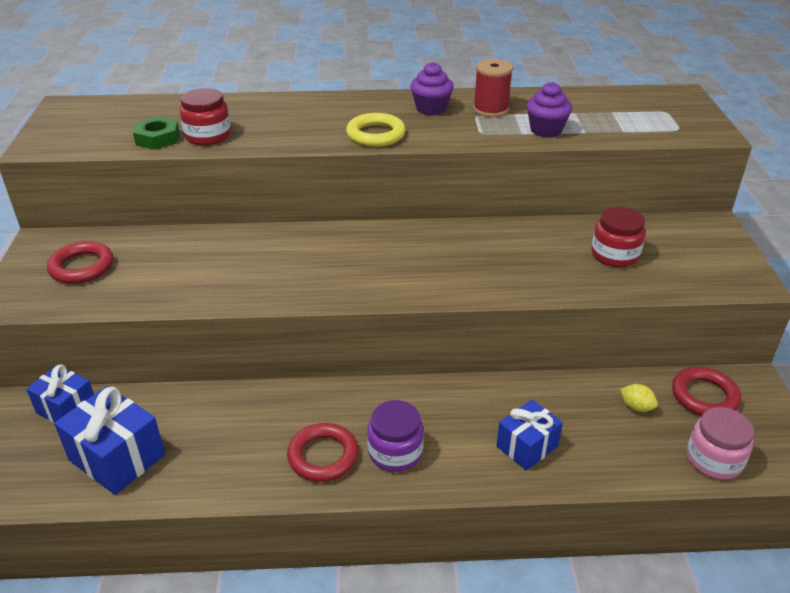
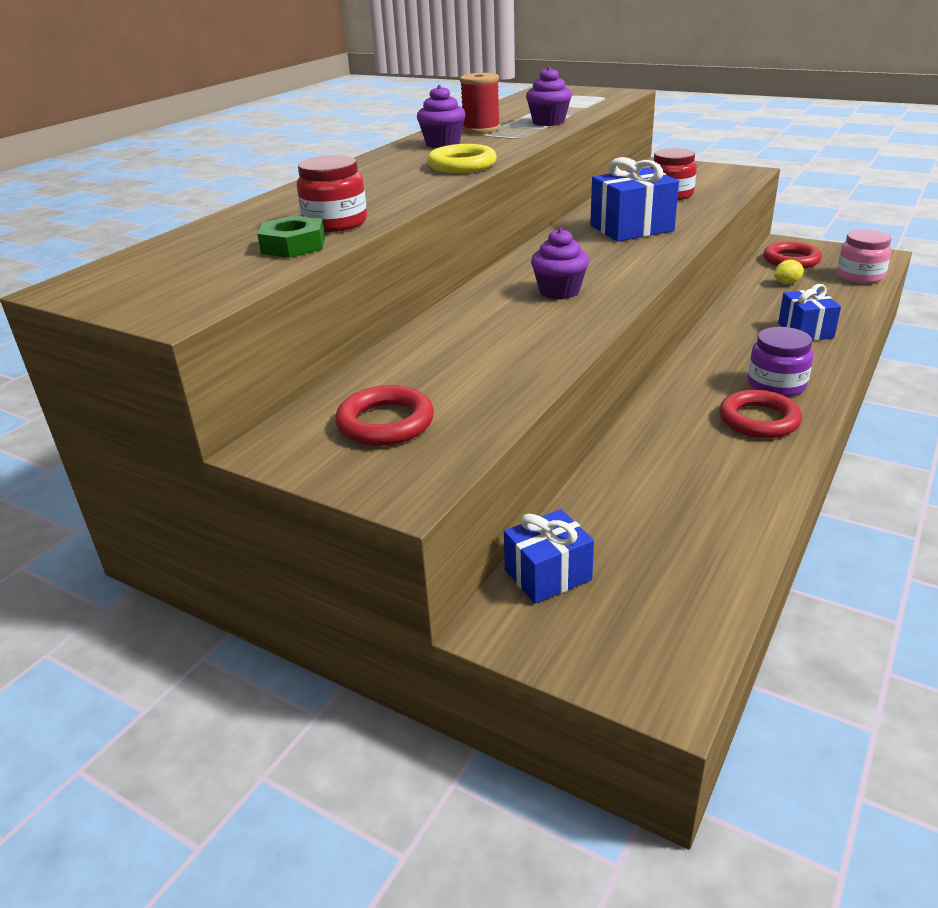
camera: 55 degrees left, 5 degrees down
blue gift [54,386,165,495] -> blue gift moved to [590,157,679,242]
none -> purple cupcake [531,228,589,300]

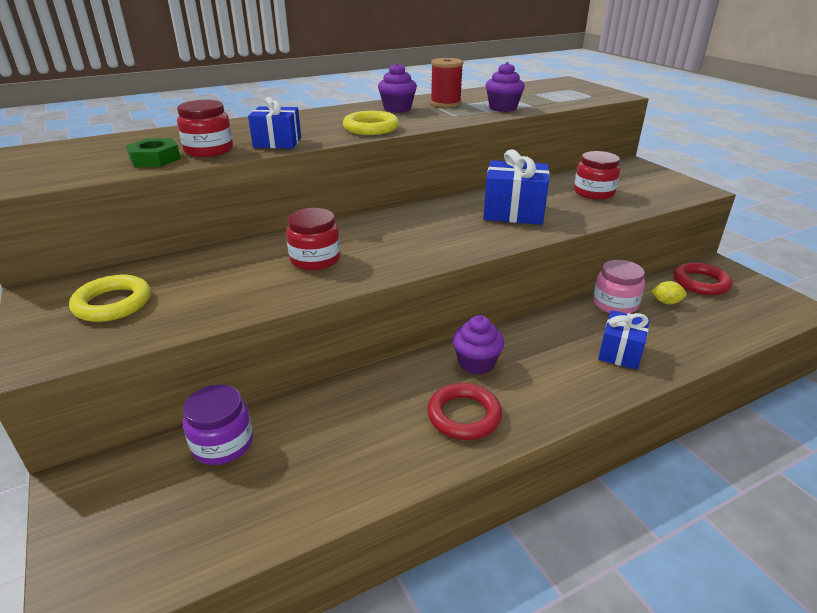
camera: 30 degrees right, 0 degrees up
red ring [335,385,434,446] -> yellow ring [69,275,151,322]
blue gift [504,509,594,604] -> blue gift moved to [248,97,301,149]
purple cupcake [531,228,589,300] -> purple cupcake moved to [453,315,504,375]
purple jar [748,327,814,397] -> purple jar moved to [183,385,253,465]
pink jar [837,229,891,284] -> pink jar moved to [593,260,645,314]
none -> red jar [286,208,340,270]

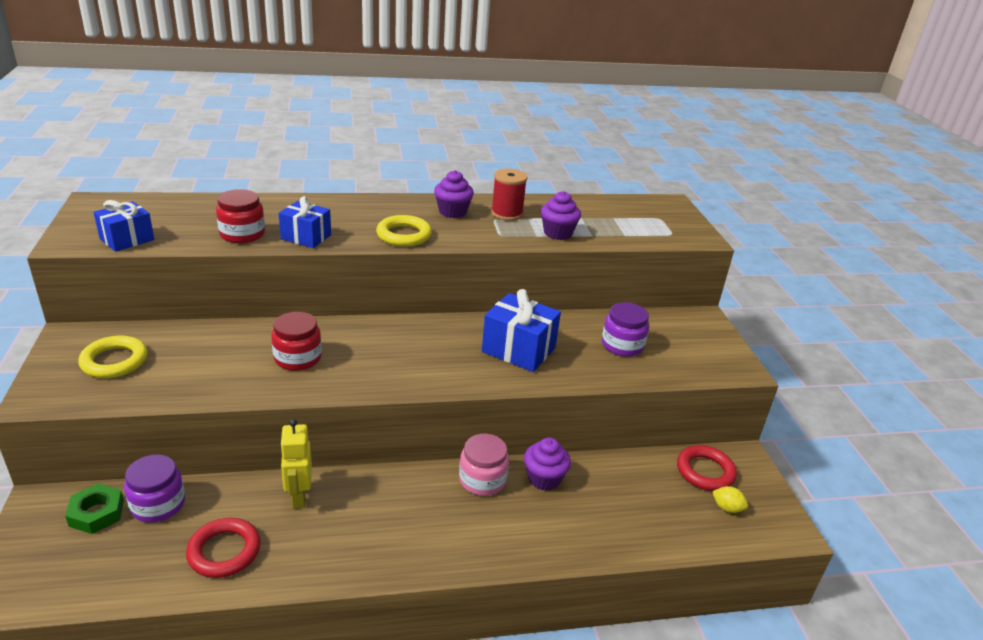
camera: 15 degrees right, 0 degrees up
green nut [126,138,181,167] -> green nut moved to [65,483,124,534]
red ring [427,383,502,440] -> red ring moved to [186,518,261,578]
purple cupcake [453,315,504,375] -> purple cupcake moved to [524,438,571,491]
red jar [574,151,620,200] -> purple jar [602,302,649,357]
pink jar [593,260,645,314] -> pink jar moved to [459,434,509,496]
blue gift [598,310,650,370] -> blue gift moved to [94,200,154,252]
yellow lemon [651,281,687,304] -> yellow lemon moved to [712,486,748,513]
none -> yellow robot [280,419,312,508]

